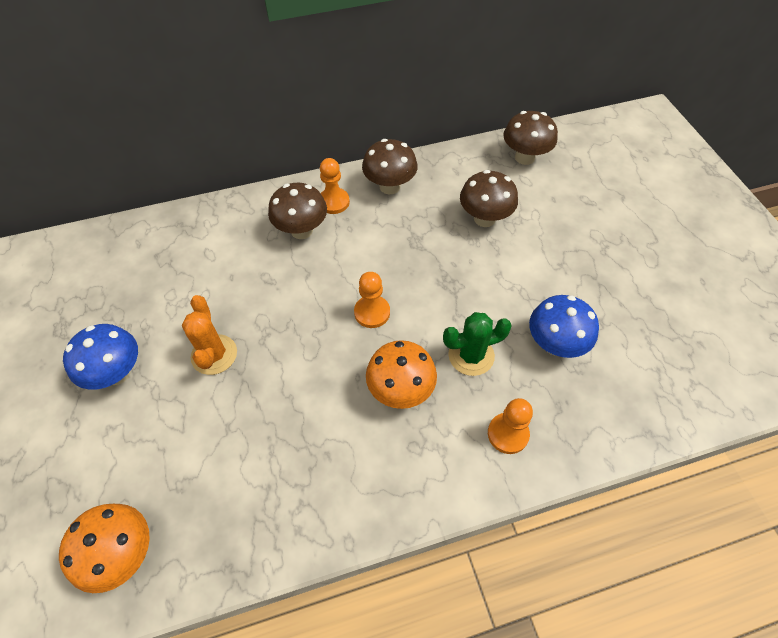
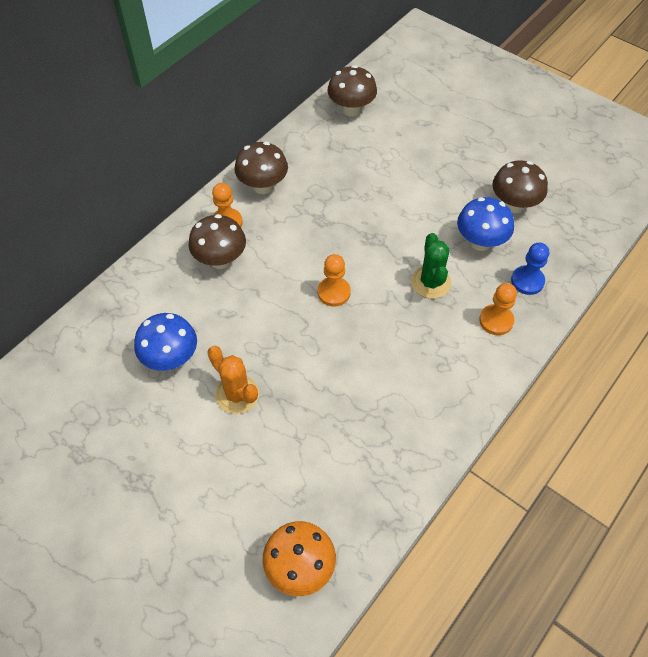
camera: 35 degrees left, 0 degrees up
blue mushroom [63,324,138,390] -> blue mushroom moved to [134,313,197,371]
orange mushroom [366,340,437,409] -> none
green cactus [443,312,512,376] -> green cactus turned 45 degrees counterclockwise [411,233,451,299]
brown mushroom [460,170,518,227] -> brown mushroom moved to [492,160,548,213]
none -> blue pawn [511,243,549,295]

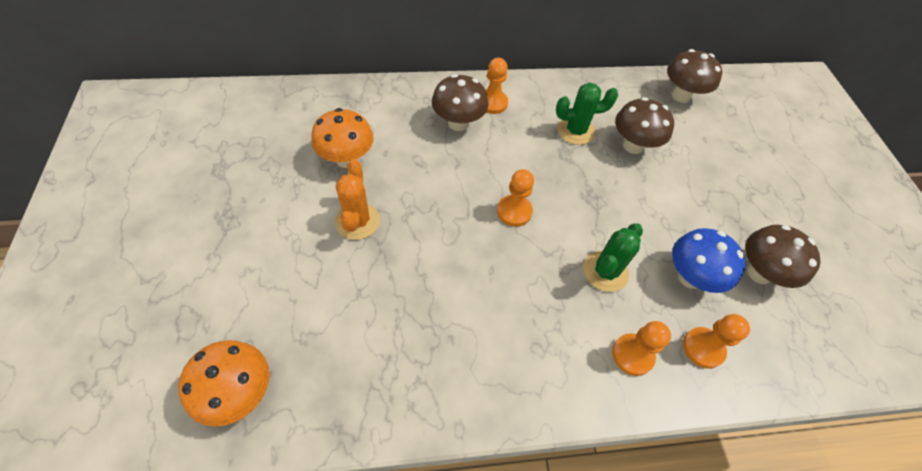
camera: 40 degrees right, 0 degrees up
blue mushroom [134,313,197,371] -> orange mushroom [311,108,374,168]
brown mushroom [234,142,288,194] -> brown mushroom moved to [615,97,674,154]
blue pawn [511,243,549,295] -> orange pawn [683,314,750,369]
none -> green cactus [556,82,618,145]

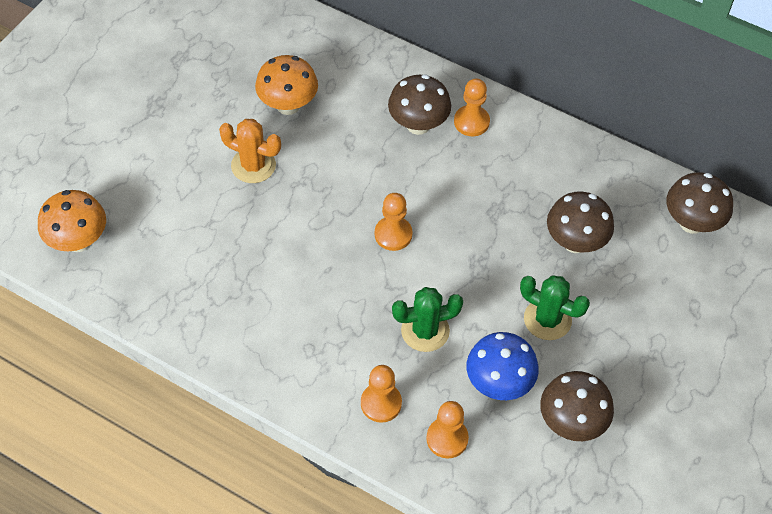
camera: 40 degrees right, 0 degrees up
orange cactus [335,159,380,240] -> orange cactus turned 75 degrees clockwise [219,119,281,183]
green cactus [556,82,618,145] -> green cactus moved to [520,275,590,340]

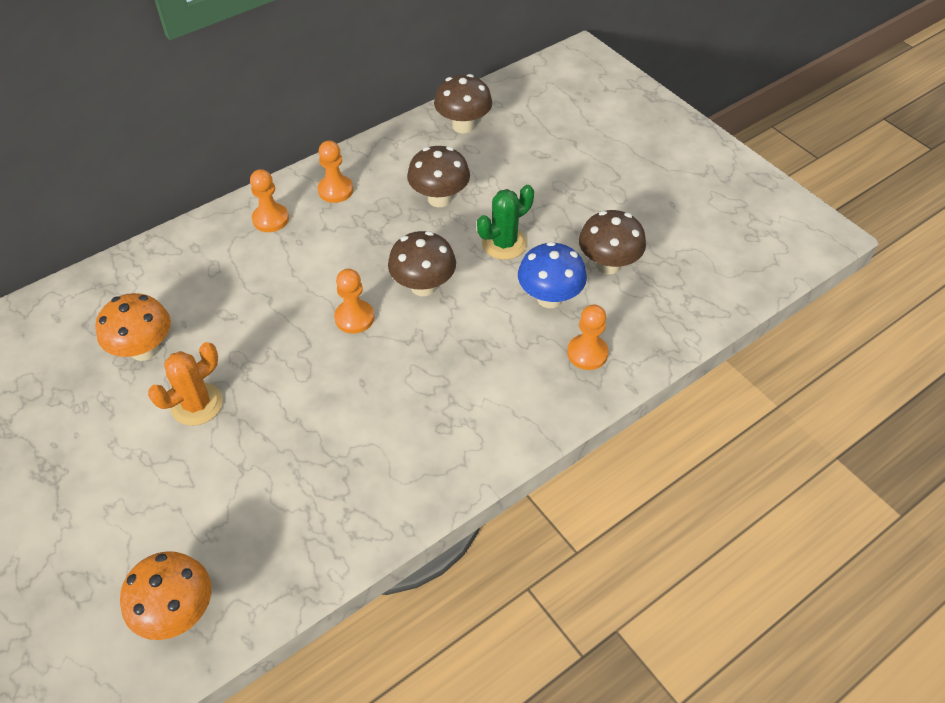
camera: 65 degrees left, 5 degrees down
orange pawn [361,365,402,423] -> orange pawn moved to [318,141,353,203]
brown mushroom [388,75,451,135] -> brown mushroom moved to [388,231,456,296]
green cactus [392,287,463,352] -> none

